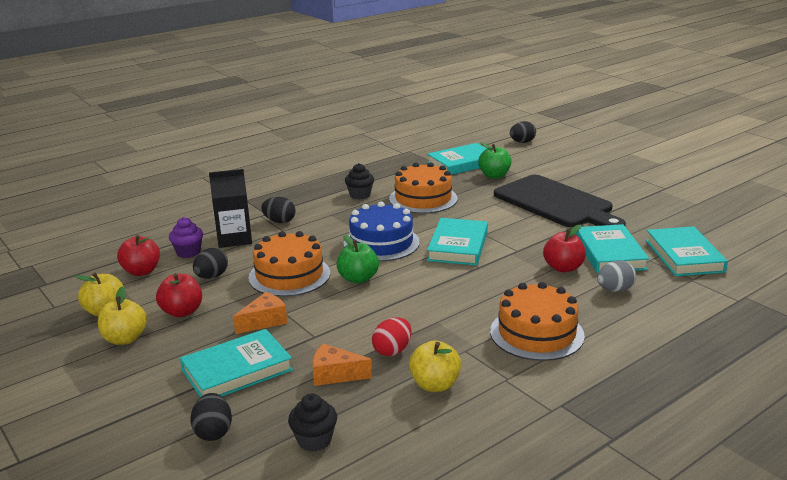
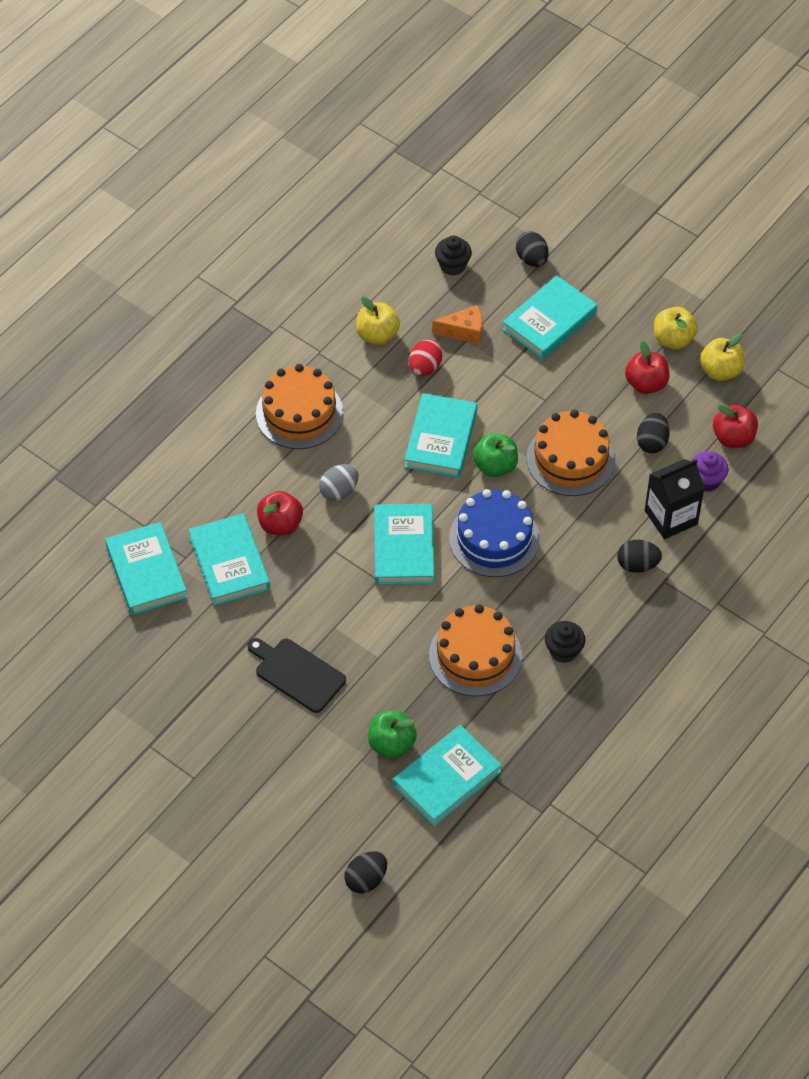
camera: 165 degrees right, 30 degrees up
orange cheese [233,292,287,334] -> none
black cutting board [494,175,626,227] -> black cutting board [248,638,346,713], size x0.57
grey egg [597,260,636,292] -> grey egg moved to [319,464,359,501]
none -> turquoise book [405,393,477,478]

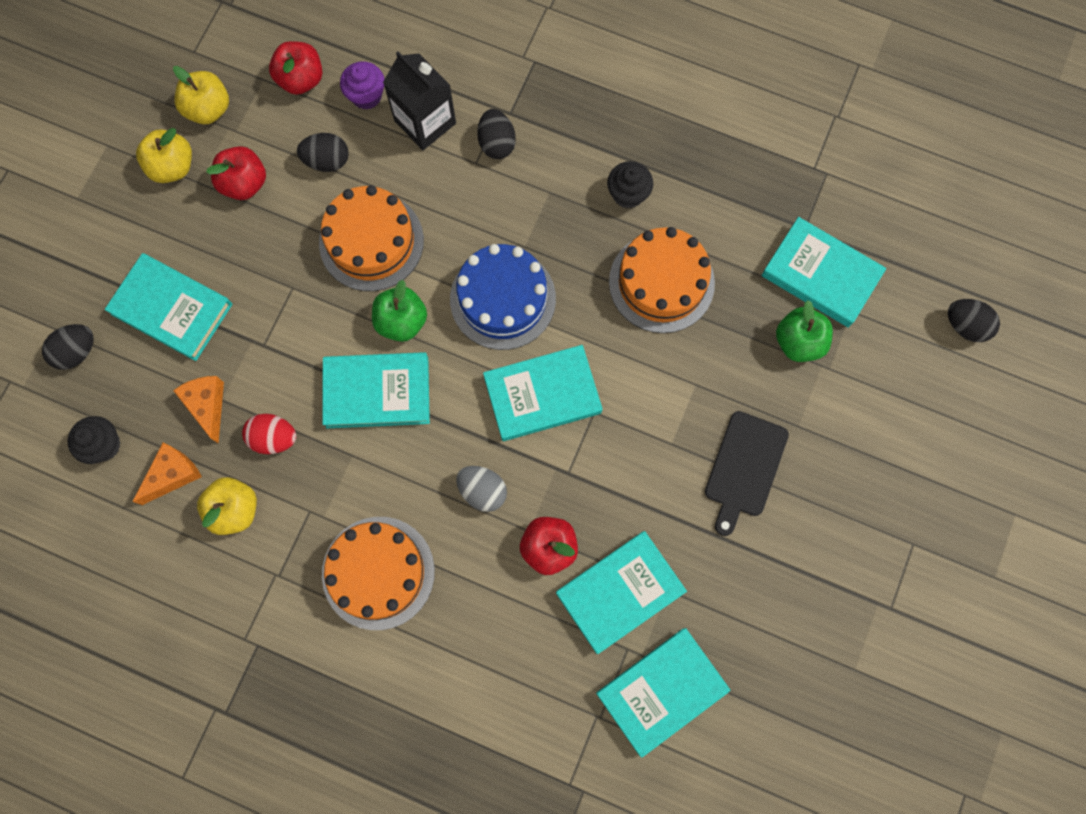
camera: 105 degrees left, 20 degrees up
none -> orange cheese [133,443,202,505]

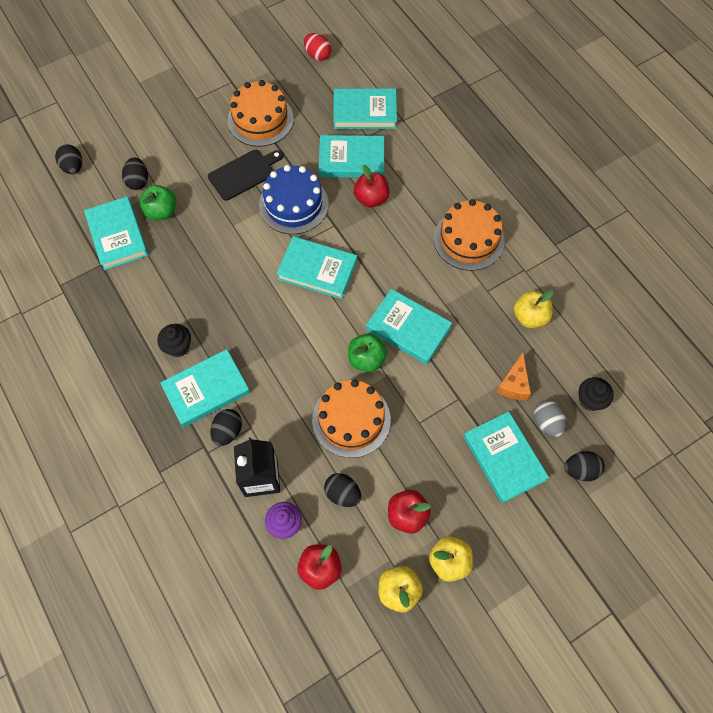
camera: 145 degrees left, 10 degrees down
orange cheese [133,443,202,505] -> none
red egg [242,414,296,454] -> red egg moved to [304,33,331,61]
blue cake [450,244,556,350] -> blue cake moved to [259,165,328,234]
grey egg [456,466,507,512] -> grey egg moved to [534,400,566,437]
orange cake [609,227,715,333] -> orange cake moved to [228,80,294,147]
none -> black egg [122,157,148,190]
none -> turquoise book [160,349,250,427]

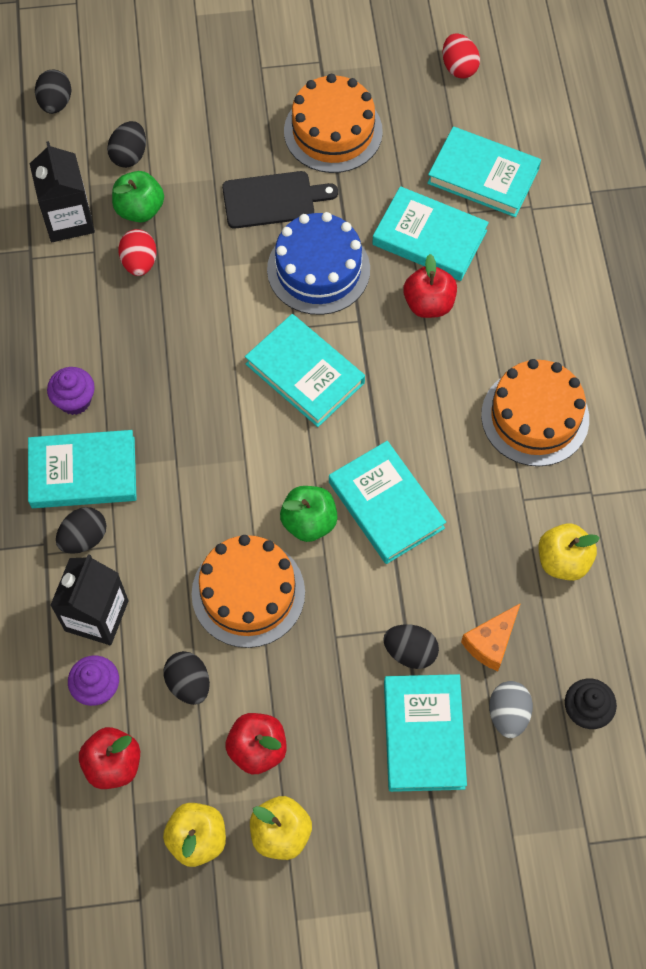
camera: 25 degrees right, 0 degrees up
turquoise book [84,196,148,270] -> black carton [30,141,95,242]
black cupcake [157,324,191,357] -> purple cupcake [47,367,95,415]
black egg [564,451,605,481] -> black egg moved to [383,624,439,669]
none -> red egg [118,229,157,276]

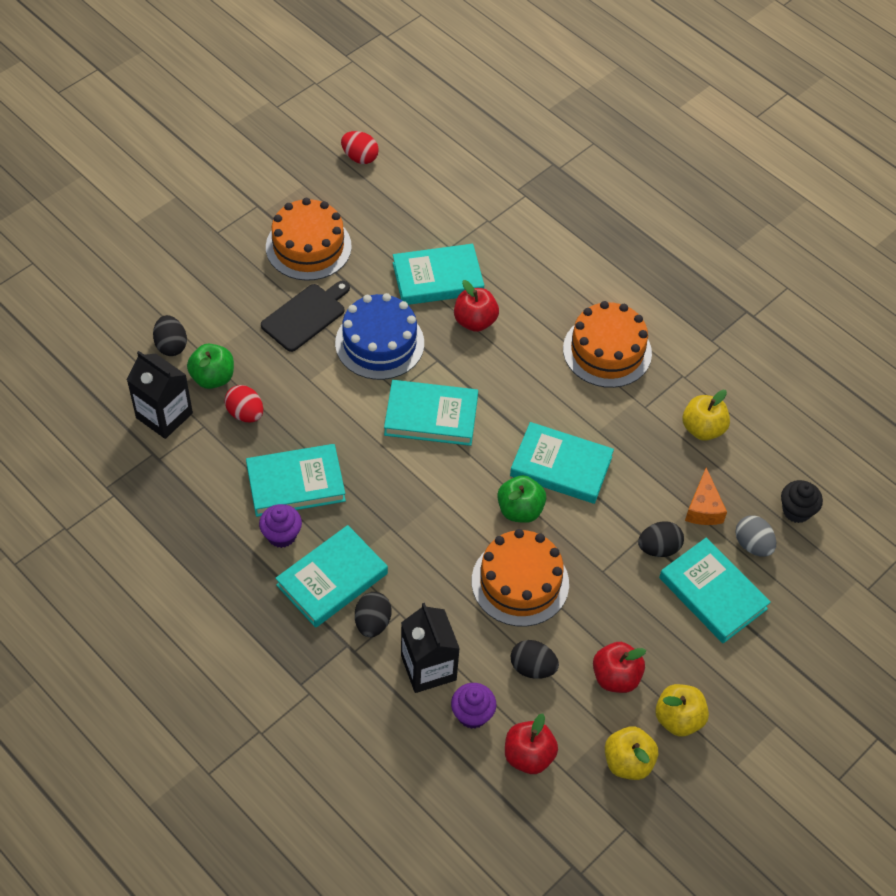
camera: 40 degrees left, 10 degrees down
black egg [35,70,71,114] -> none
turquoise book [427,126,541,217] -> turquoise book moved to [246,444,346,517]

